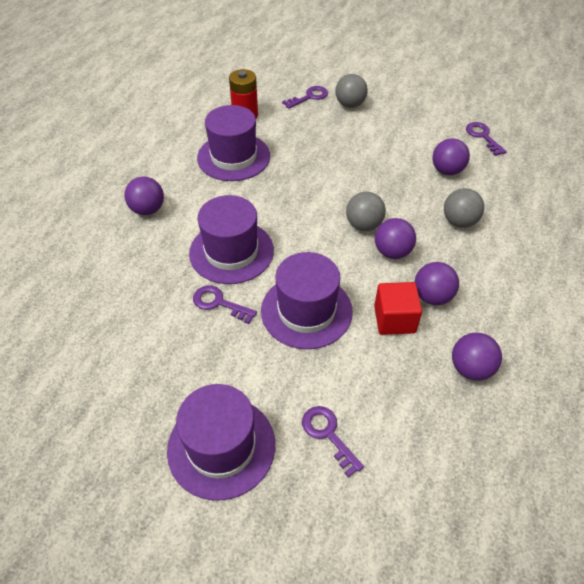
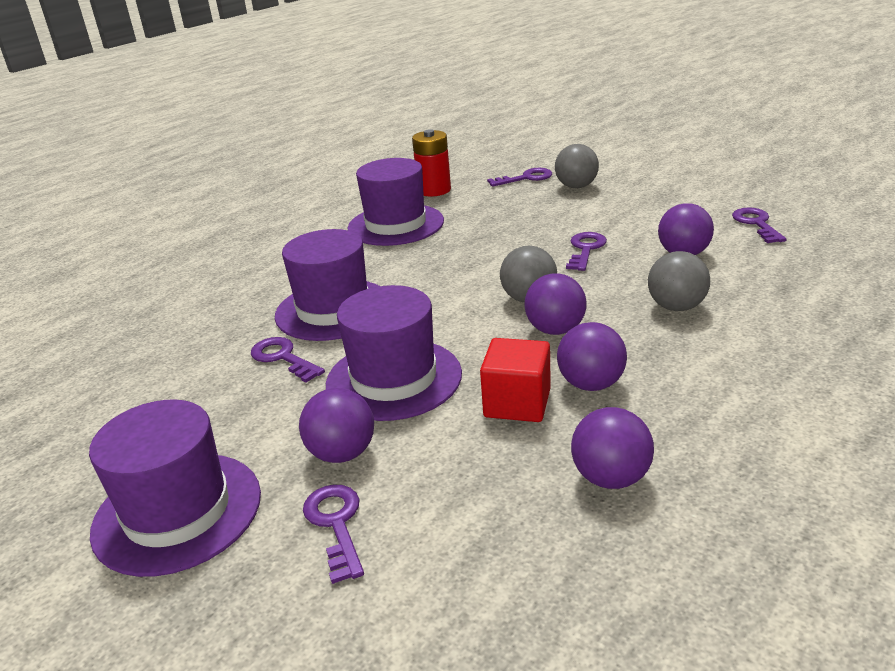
camera: 20 degrees right, 20 degrees down
purple ball [124,176,164,215] -> purple ball moved to [299,388,374,463]
none -> purple key [566,232,607,271]

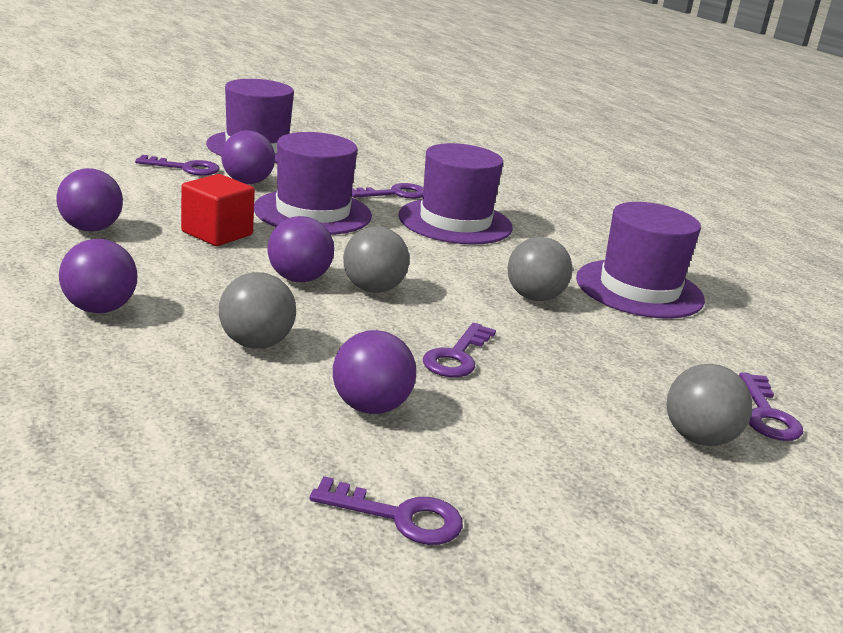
camera: 105 degrees right, 5 degrees down
red battery [412,129,451,197] -> none
purple ball [557,322,627,391] -> purple ball moved to [59,239,137,313]
purple key [566,232,607,271] -> purple key turned 75 degrees clockwise [423,323,496,377]
none -> grey ball [508,237,572,301]

